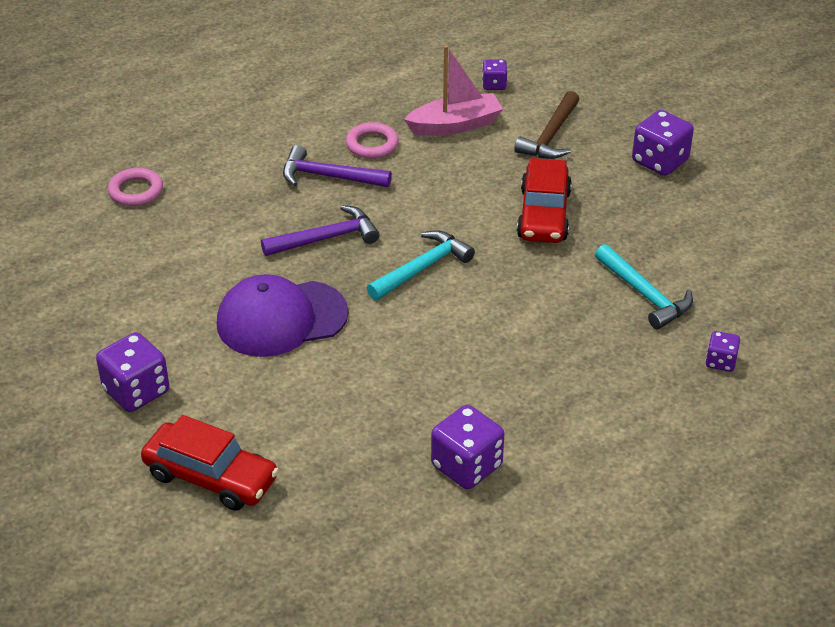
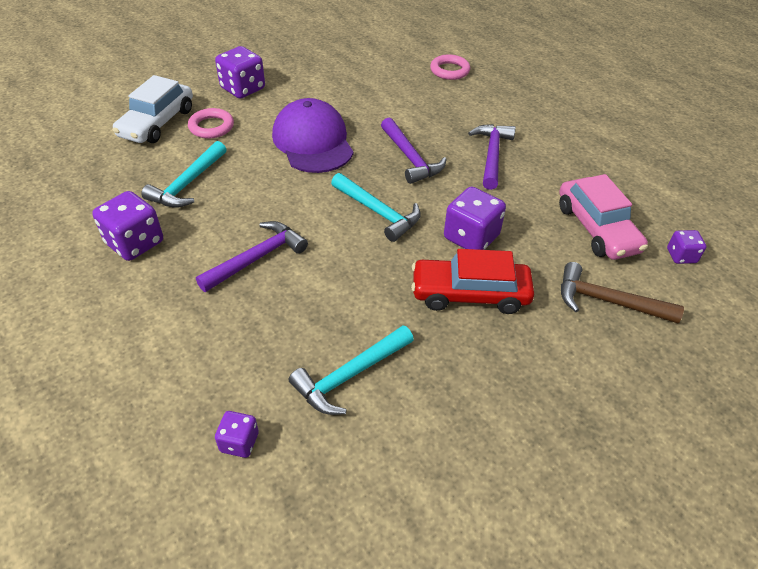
camera: 85 degrees right, 5 degrees up
red car [141,415,279,511] -> white car [112,75,193,143]
pink ring [346,122,399,159] -> pink ring moved to [188,108,234,139]
pink boat [404,45,503,136] -> pink car [559,174,648,260]
purple dice [632,110,694,176] -> purple dice moved to [444,186,506,250]
none -> turquoise hammer [141,141,226,208]
none -> purple hammer [196,221,308,292]

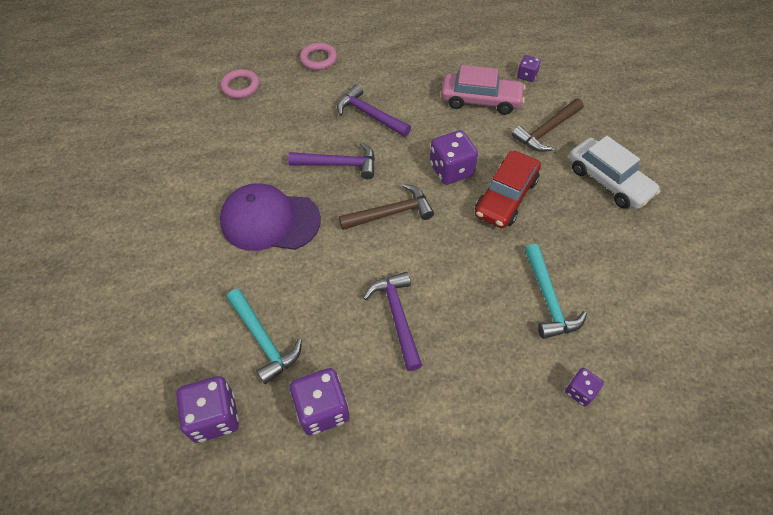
camera: 60 degrees left, 10 degrees up
white car [112,75,193,143] -> white car moved to [569,136,661,209]
pink ring [188,108,234,139] -> pink ring moved to [300,42,337,70]
purple dice [215,46,265,99] -> purple dice moved to [176,376,239,443]
turquoise hammer [331,173,421,242] -> brown hammer [339,184,434,230]

